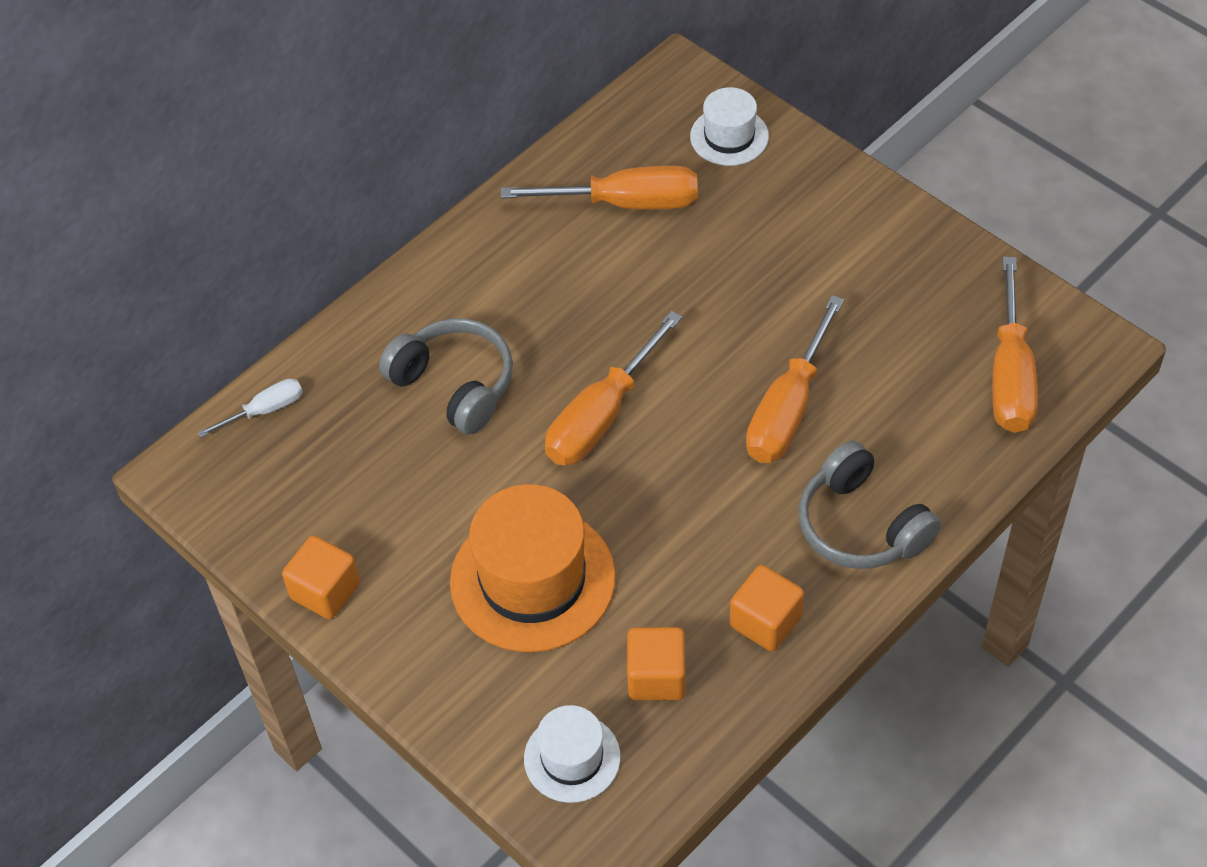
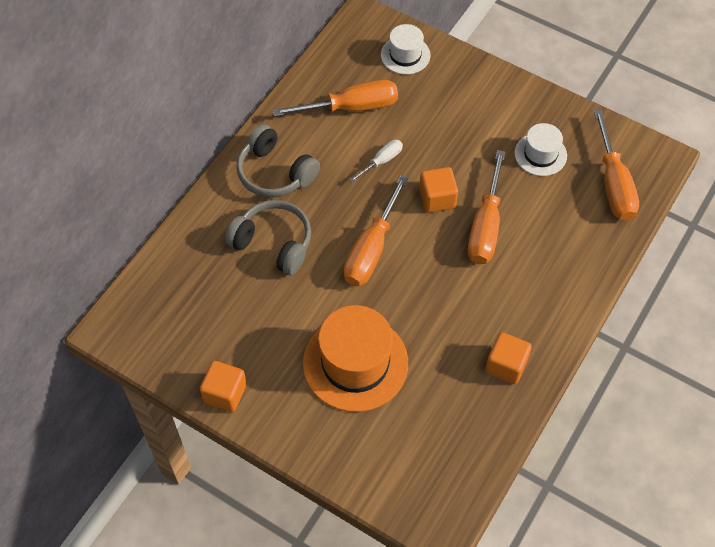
camera: 15 degrees left, 5 degrees up
white screwdriver [198,379,303,437] -> white screwdriver moved to [349,140,403,183]
white hat [524,705,621,803] -> white hat moved to [514,123,567,176]
orange cube [627,627,686,700] -> orange cube moved to [419,167,458,213]
grey headphones [798,440,941,569] -> grey headphones moved to [237,124,320,197]

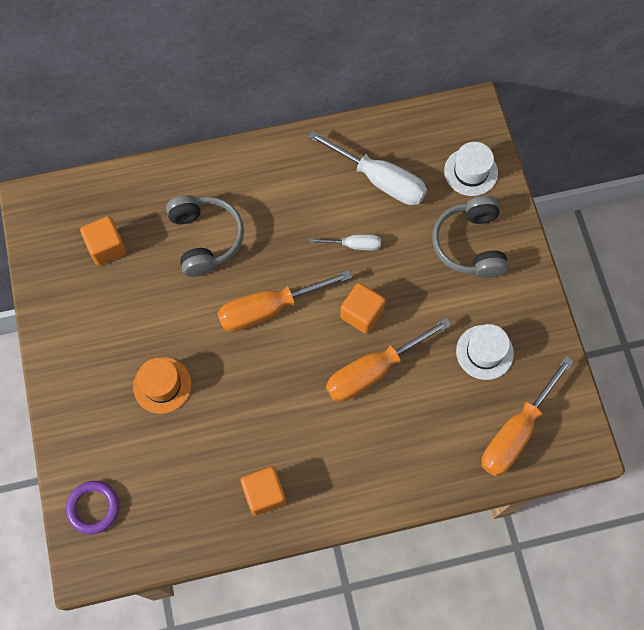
camera: 45 degrees right, 10 degrees up
orange cube [200,361,247,412] -> orange cube moved to [80,216,127,266]
grey headphones [237,124,320,197] -> grey headphones moved to [432,196,508,278]
orange screwdriver [273,80,398,117] -> white screwdriver [308,130,427,205]
orange hat [303,305,408,412] -> orange hat [133,357,191,414], size x0.55
none -> purple ring [66,481,119,534]

